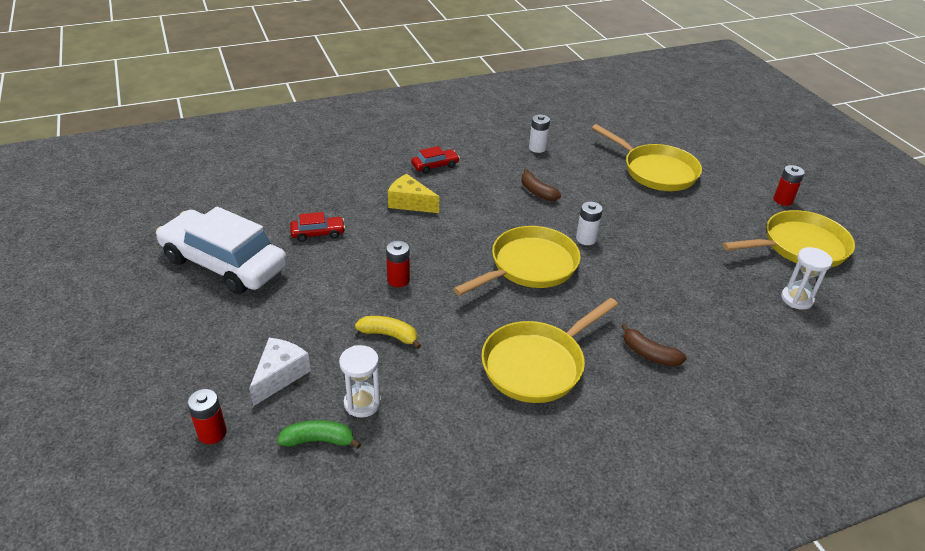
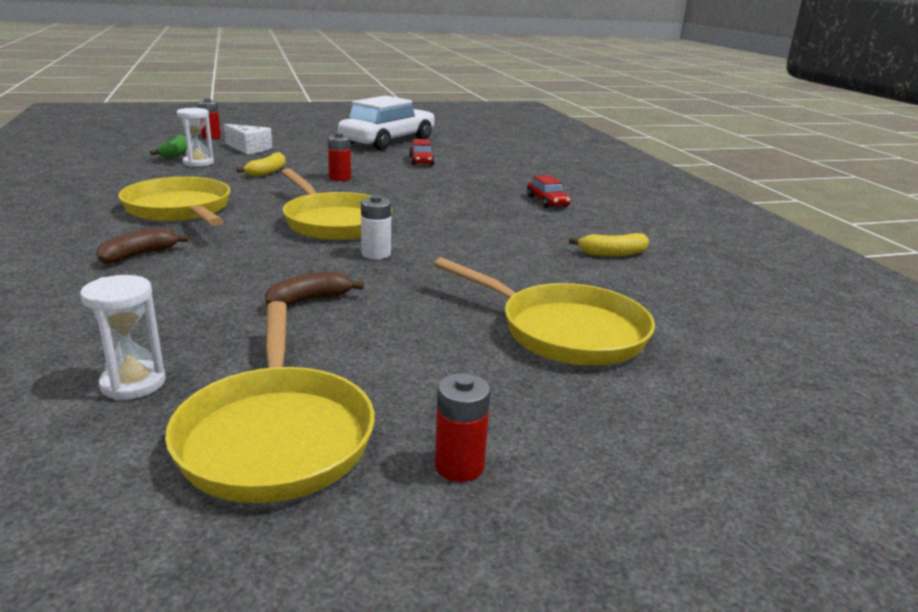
camera: 95 degrees right, 15 degrees down
yellow cheese [388,174,439,213] -> none
brown banana [521,169,561,201] -> brown banana moved to [265,271,364,307]
white battery [529,114,550,153] -> yellow banana [569,233,649,256]
yellow pan [592,124,702,191] -> yellow pan turned 105 degrees counterclockwise [434,257,655,366]

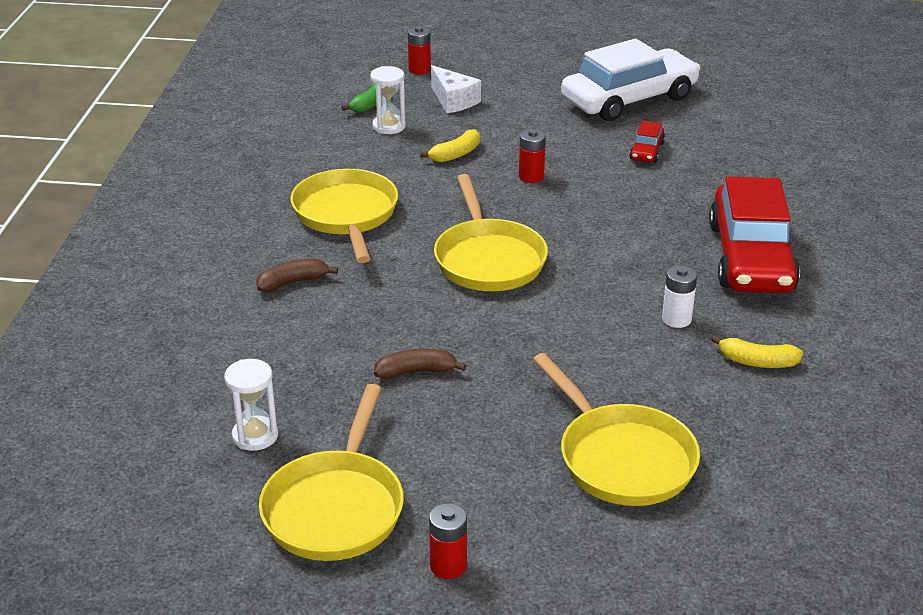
camera: 25 degrees right, 10 degrees up
white battery [361,195,391,259] -> white battery moved to [662,265,697,328]
red car [527,175,571,208] -> red car [709,177,800,293], size x2.39

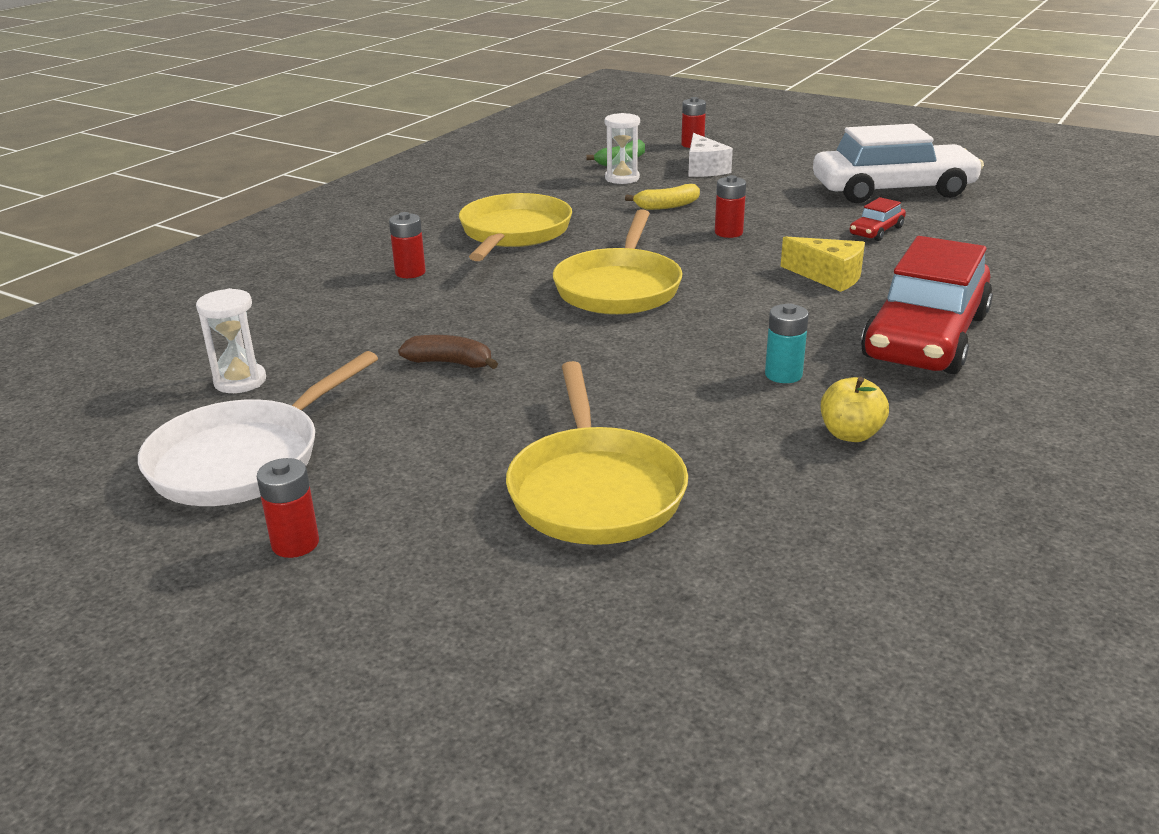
camera: 25 degrees right, 5 degrees down
brown banana [256,258,338,292] -> red battery [389,212,426,278]
yellow pan [259,384,404,561] -> white pan [138,351,378,506]
white battery [662,265,697,328] -> turquoise battery [765,303,809,383]
yellow banana [711,335,803,368] -> yellow apple [821,377,889,442]
none -> yellow cheese [781,236,865,292]

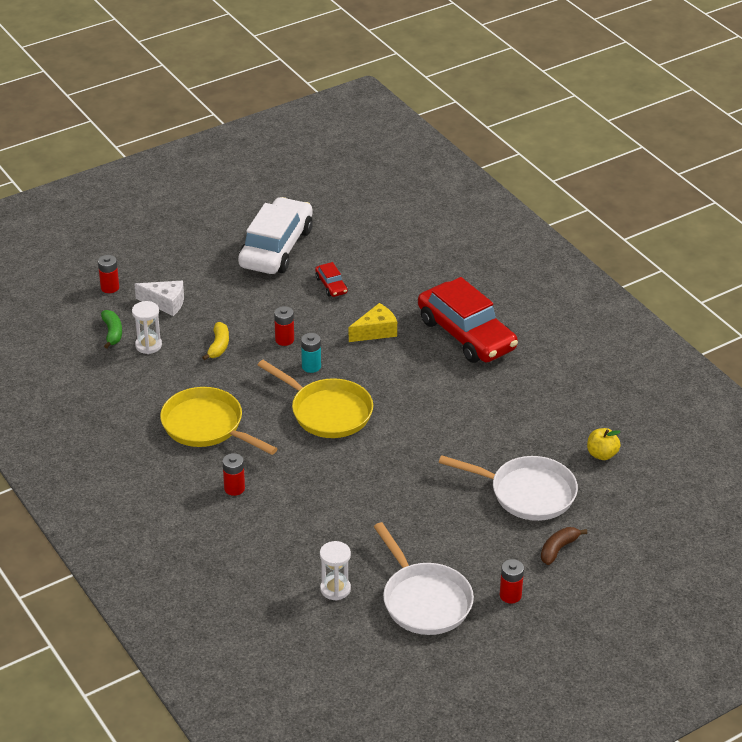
camera: 65 degrees left, 10 degrees up
brown banana [398,335,498,369] -> brown banana moved to [541,527,587,565]
yellow pan [506,361,688,545] -> white pan [439,455,578,521]
turquoise battery [765,303,809,383] -> turquoise battery moved to [301,333,321,373]
yellow apple [821,377,889,442] -> yellow apple moved to [587,428,621,460]

